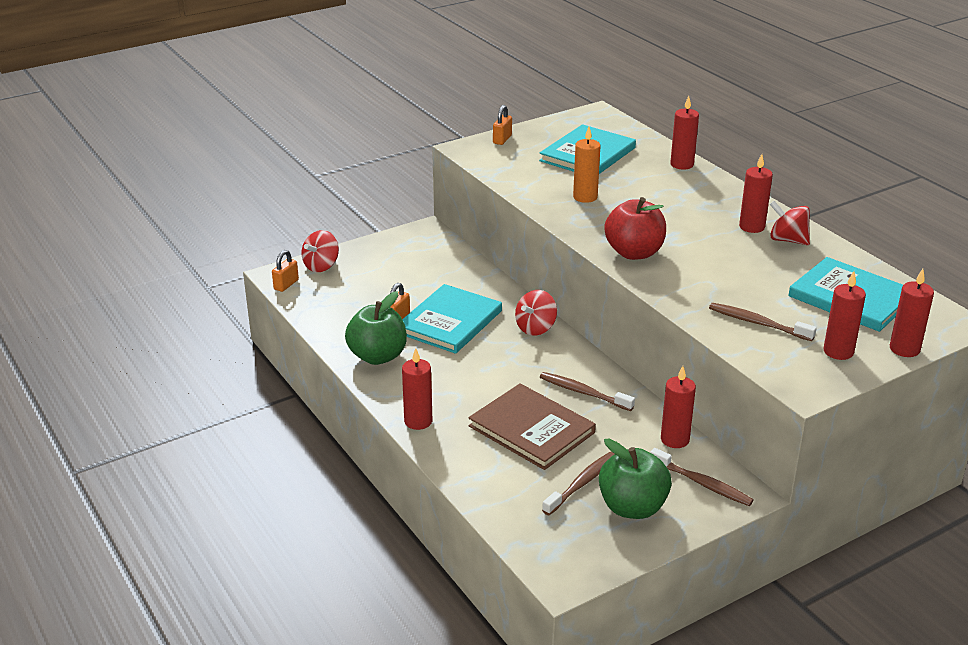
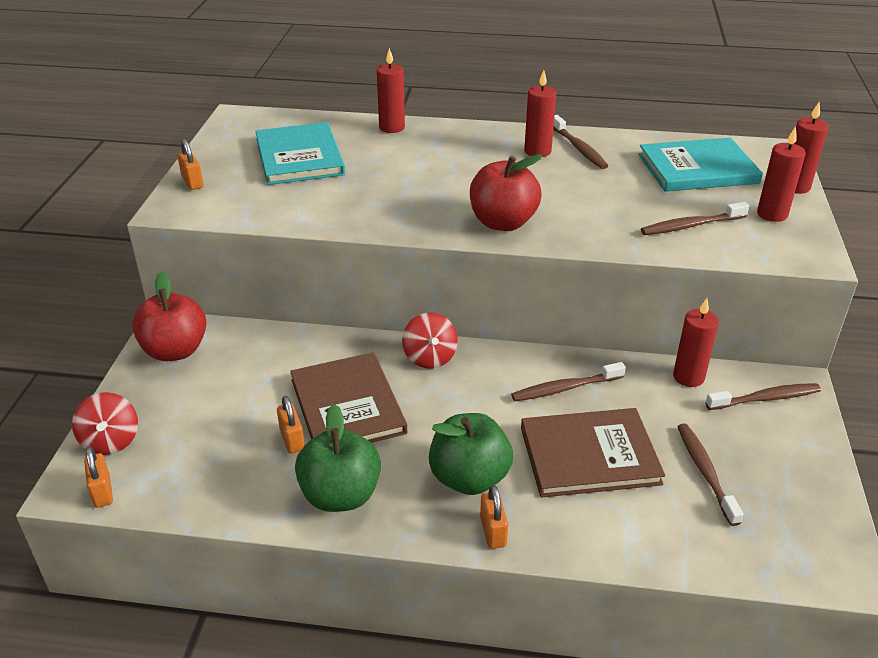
camera: 50 degrees left, 5 degrees up
turquoise book [402,284,502,354] -> brown book [290,352,407,443]
red candle [402,348,432,430] -> orange padlock [480,485,508,549]
orange candle [573,127,601,203] -> none
green apple [599,438,672,519] -> green apple moved to [429,413,513,495]
red spinning top [770,201,810,245] -> brown toothbrush [553,115,608,169]
none -> red apple [132,272,207,361]

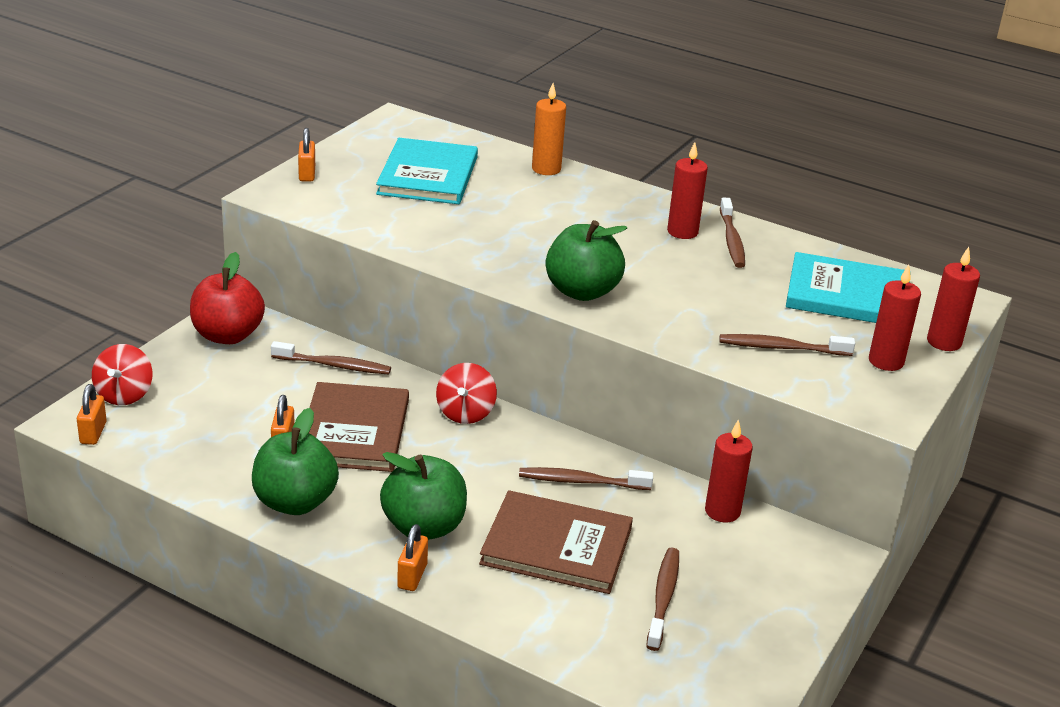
camera: 20 degrees right, 5 degrees down
red candle [377,48,405,133] -> orange candle [532,83,566,175]
red apple [470,154,543,231] -> green apple [546,220,627,301]
brown toothbrush [705,383,821,410] -> brown toothbrush moved to [271,341,391,374]

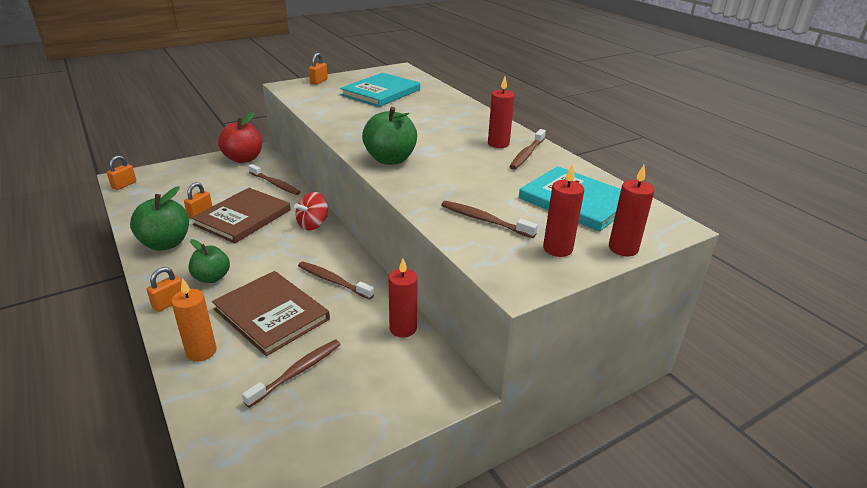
camera: 30 degrees right, 0 degrees up
red spinning top [92,344,152,405] -> none
green apple [380,452,467,540] -> green apple [189,239,230,283], size x0.66
orange candle [532,83,566,175] -> orange candle moved to [171,278,217,362]

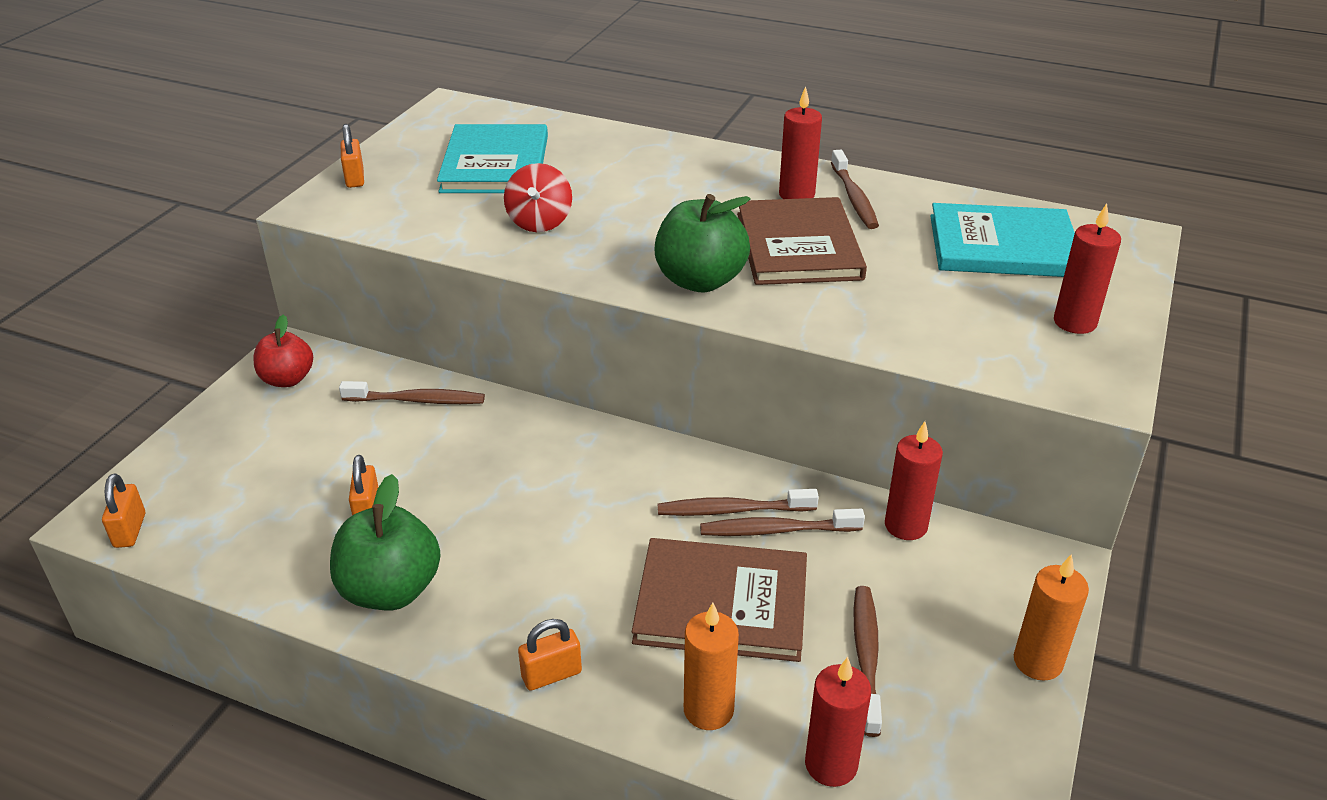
camera: 35 degrees left, 5 degrees up
orange padlock [147,267,182,312] -> orange padlock turned 60 degrees clockwise [518,619,582,691]
green apple [189,239,230,283] -> none
brown book [191,188,291,243] -> brown book moved to [737,197,867,285]
red apple [218,112,262,163] -> red apple [253,315,313,387], size x0.66
red spinning top [294,192,328,231] -> red spinning top moved to [504,163,572,232]
brown toothbrush [441,201,538,238] -> brown toothbrush moved to [700,509,865,536]
red candle [609,165,655,256] -> red candle moved to [805,657,871,787]
none -> orange candle [1014,554,1089,681]

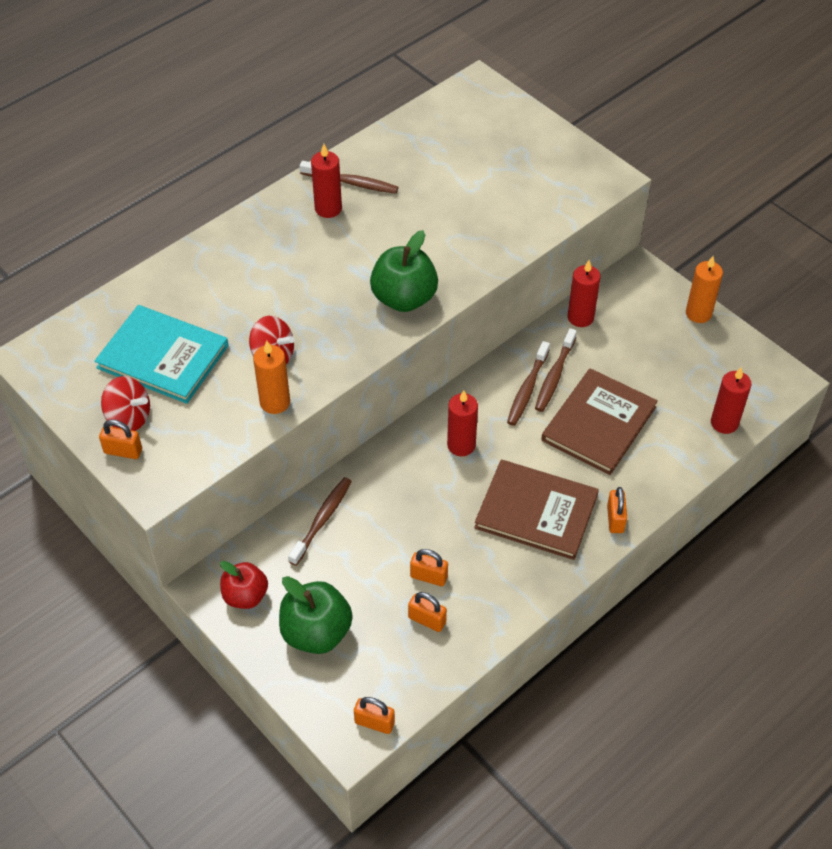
camera: 65 degrees left, 15 degrees up
green apple [330,474,441,610] -> green apple moved to [279,576,353,654]
orange candle [684,603,739,730] -> orange candle moved to [253,341,290,414]
brown book [737,197,867,285] -> brown book moved to [474,460,599,560]
brown toothbrush [854,586,882,737] -> none
turquoise book [930,203,1075,277] -> none
red candle [1054,203,1121,334] -> red candle moved to [447,391,478,456]
none -> red spinning top [101,376,150,431]
none -> orange padlock [408,592,447,632]

